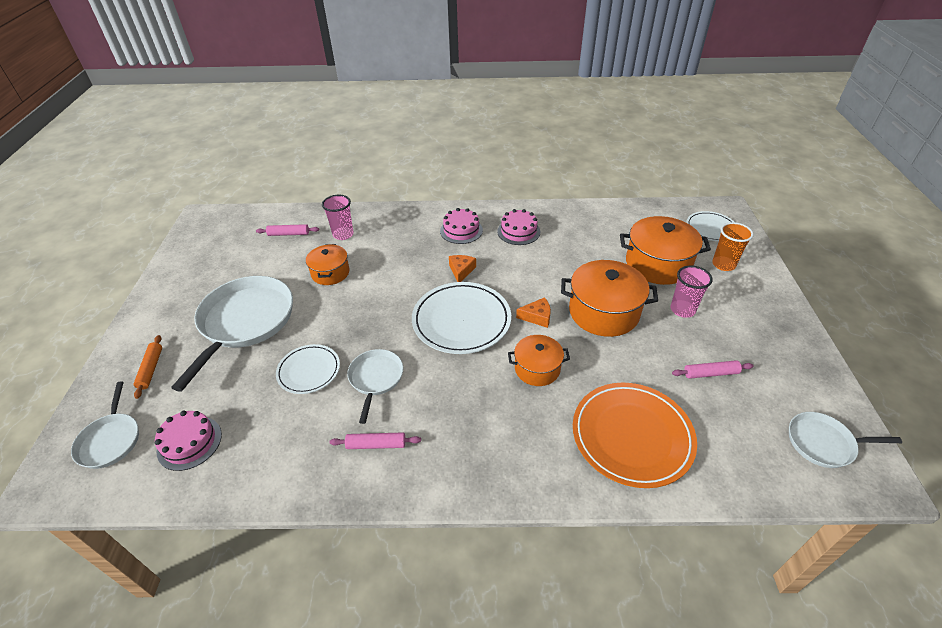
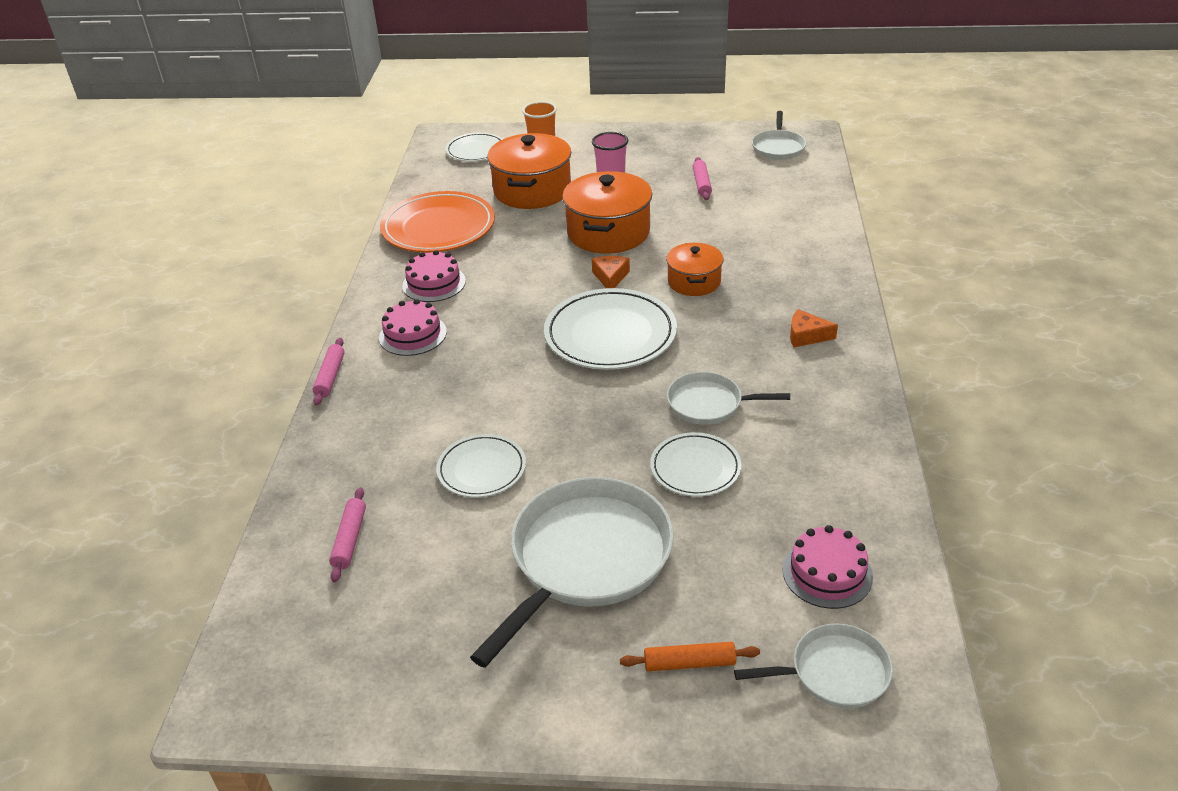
camera: 85 degrees left, 5 degrees down
white pan [171,276,293,392] -> white pan turned 105 degrees clockwise [470,477,674,668]
orange pot [306,244,349,285] -> white plate [436,434,526,497]
pink cup [322,195,354,240] -> none
pink rolling pin [329,432,421,449] -> pink rolling pin moved to [313,338,345,406]
orange cheese [449,255,476,282] -> orange cheese moved to [790,309,838,347]
orange plate [573,383,697,488] -> orange plate moved to [380,191,495,253]

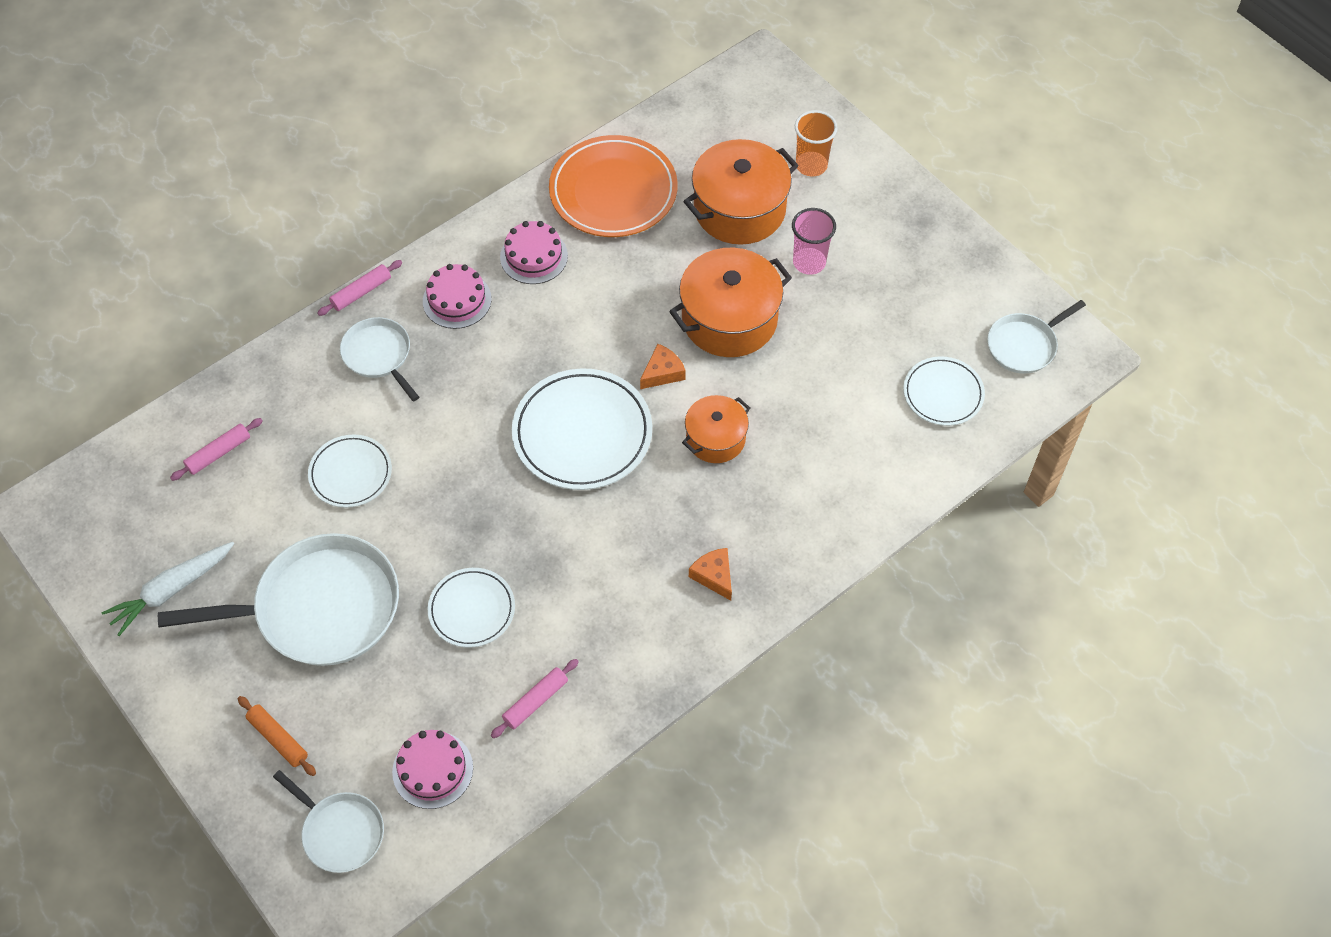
camera: 45 degrees right, 20 degrees up
white plate [446,132,503,161] -> white plate moved to [903,356,985,426]
white pan [667,372,790,425] -> white pan moved to [340,317,419,401]
pink rolling pin [693,157,712,200] -> pink rolling pin moved to [491,659,579,738]
none -> white carrot [102,542,235,636]

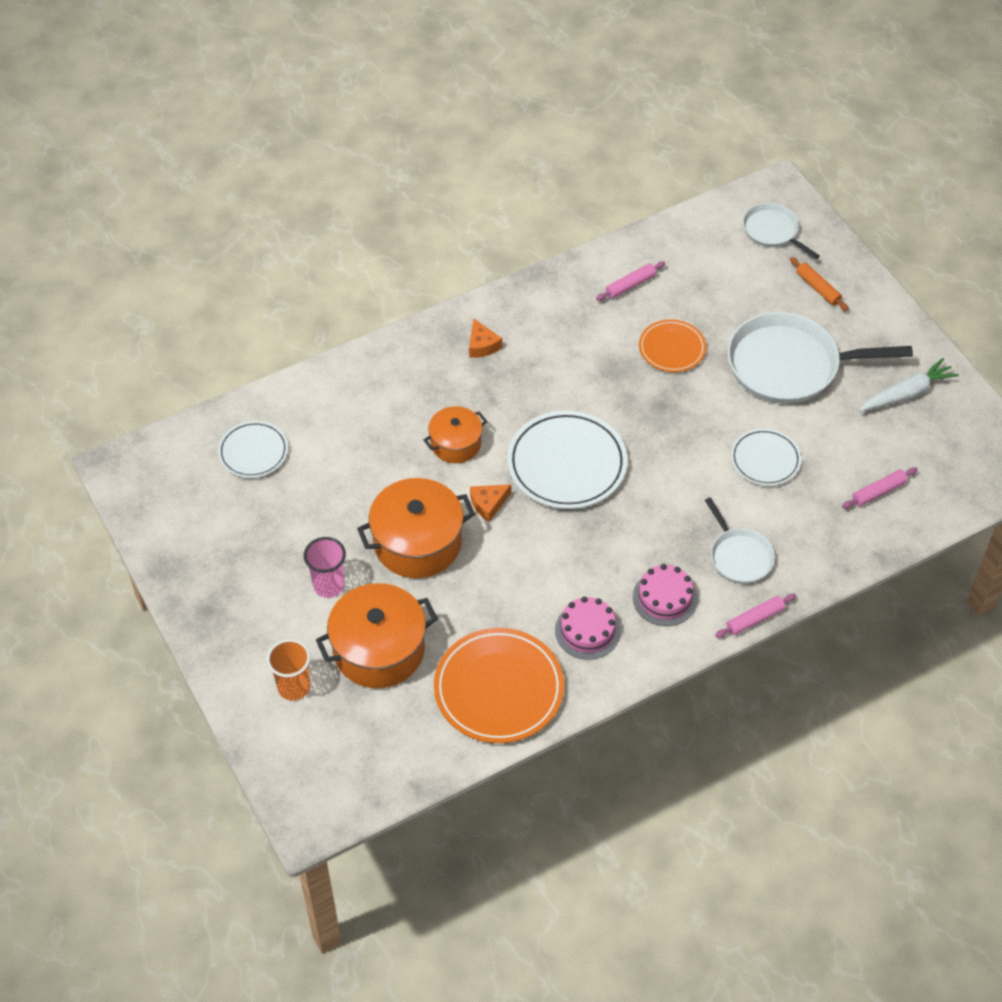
camera: 170 degrees left, 5 degrees down
pink cake [392,730,473,809] -> none
white plate [428,568,515,648] -> orange plate [639,319,706,372]
white pan [987,300,1086,374] -> none

